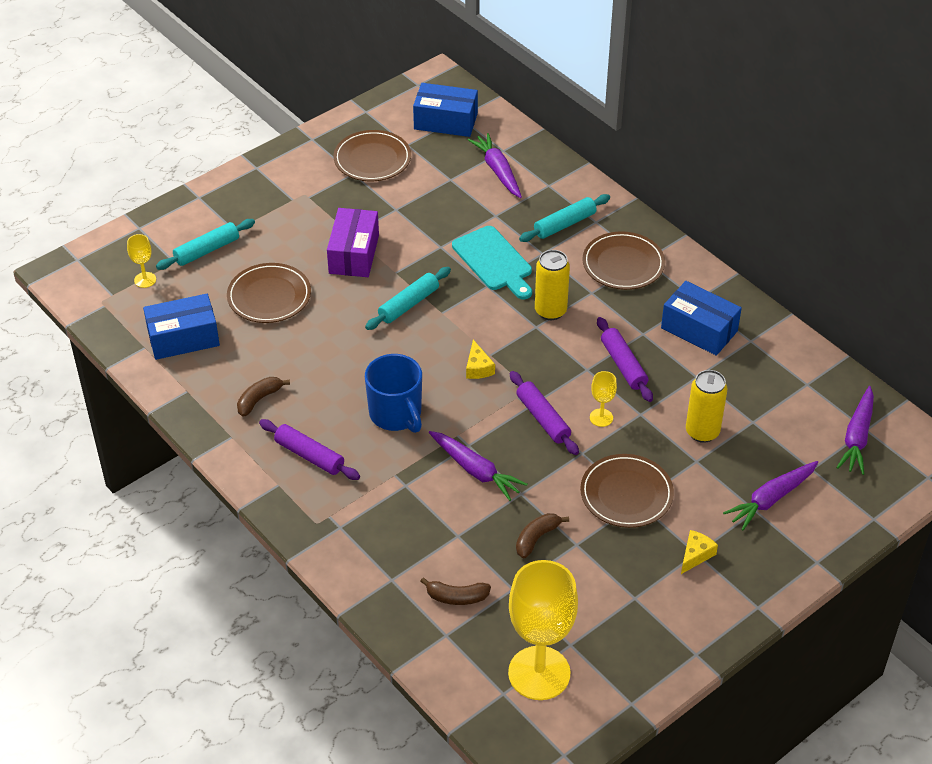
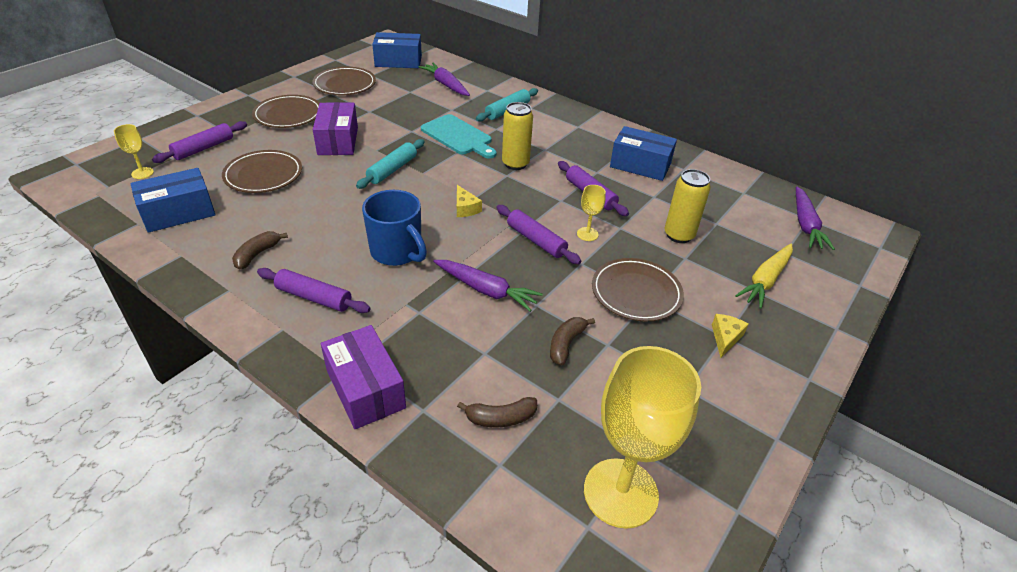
camera: 15 degrees left, 5 degrees down
turquoise rolling pin [156,219,255,270] -> purple rolling pin [152,121,247,163]
brown plate [582,231,665,290] -> brown plate moved to [252,95,319,128]
purple carrot [723,461,818,530] -> yellow carrot [735,244,793,309]
none -> purple box [321,325,406,429]

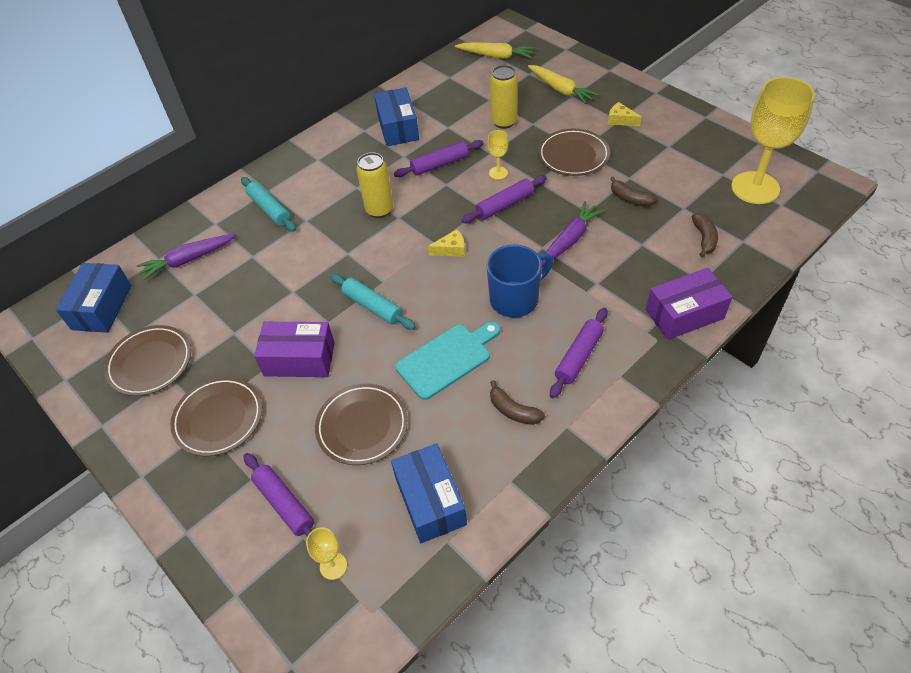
camera: 75 degrees left, 10 degrees up
turquoise cutting board [421,114,497,158] -> turquoise cutting board moved to [395,322,500,400]
blue box [610,126,677,181] -> blue box turned 45 degrees counterclockwise [374,87,419,146]
purple carrot [796,187,835,250] -> yellow carrot [455,42,535,59]

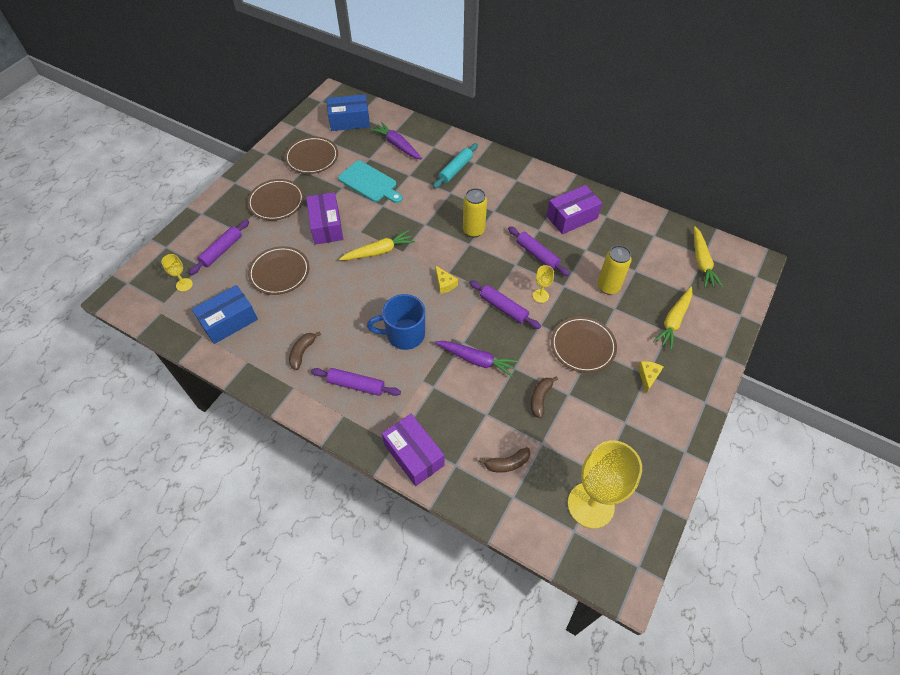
camera: 70 degrees right, 5 degrees up
turquoise rolling pin [330,273,416,330] -> yellow carrot [339,230,415,261]
blue box [374,87,419,146] -> purple box [547,185,602,234]
turquoise cutting board [395,322,500,400] -> turquoise cutting board moved to [338,161,403,203]
blue mug [486,244,553,318] -> blue mug turned 135 degrees clockwise [367,294,425,350]

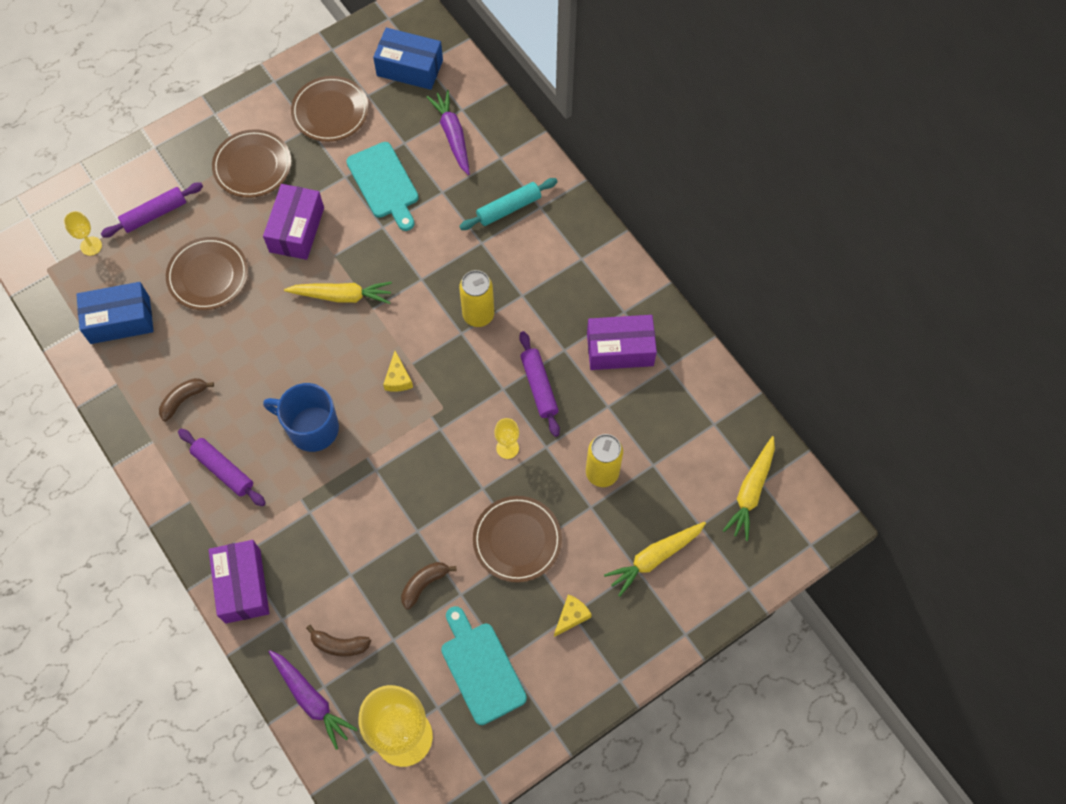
camera: 25 degrees right, 10 degrees up
purple carrot [434,341,519,377] -> purple carrot moved to [269,650,358,750]
purple rolling pin [469,280,541,329] -> none
none -> turquoise cutting board [441,606,527,725]

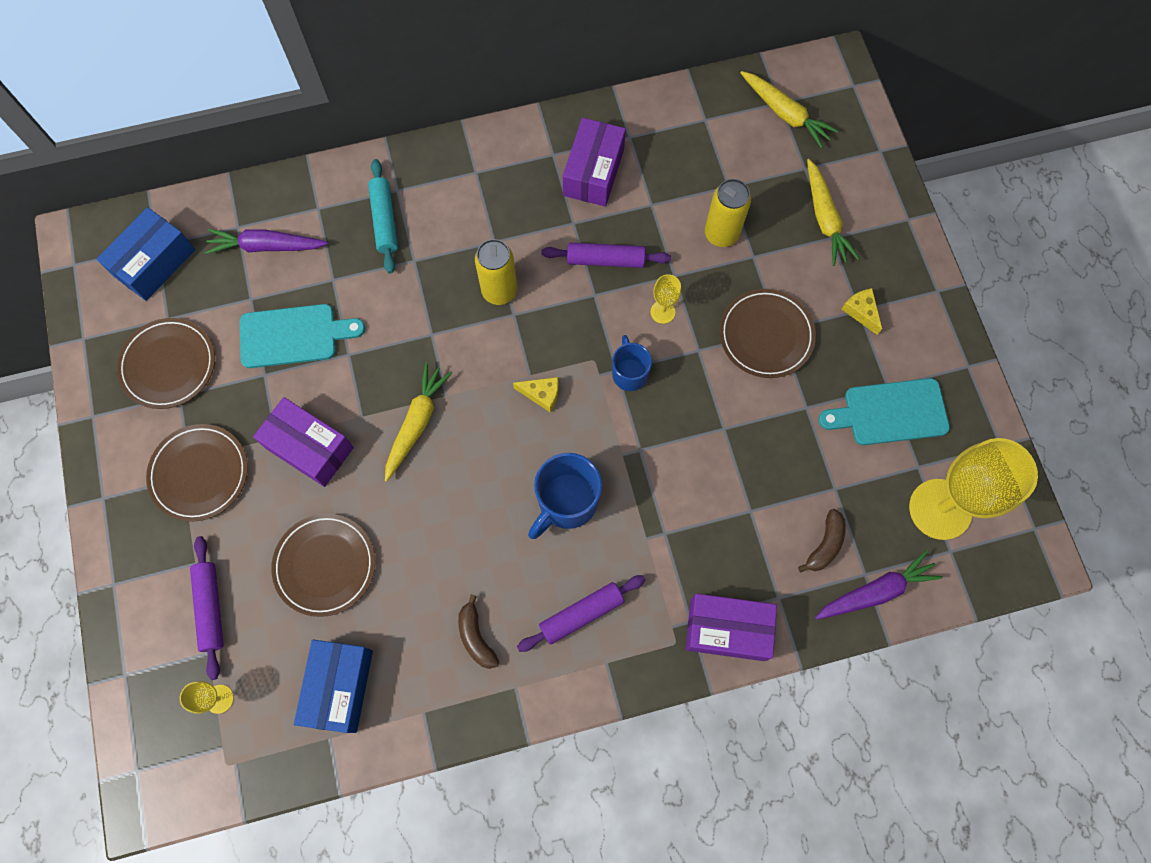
camera: 70 degrees left, 5 degrees up
brown banana [401,562,456,609] -> none
none -> blue mug [612,335,652,391]

